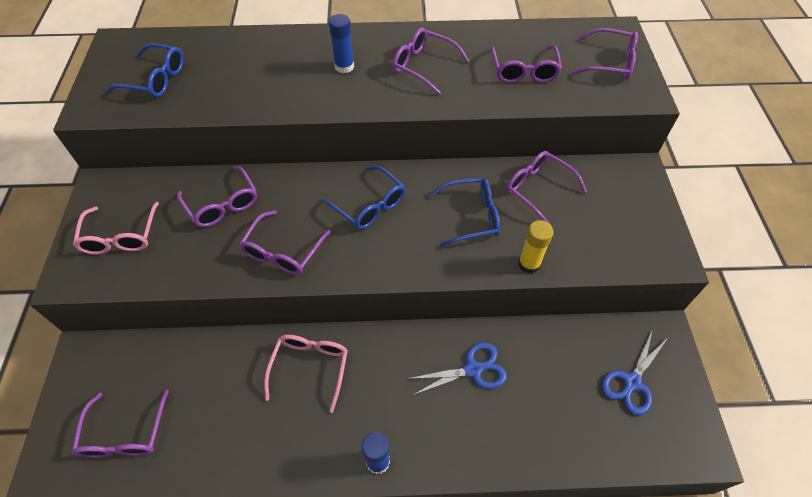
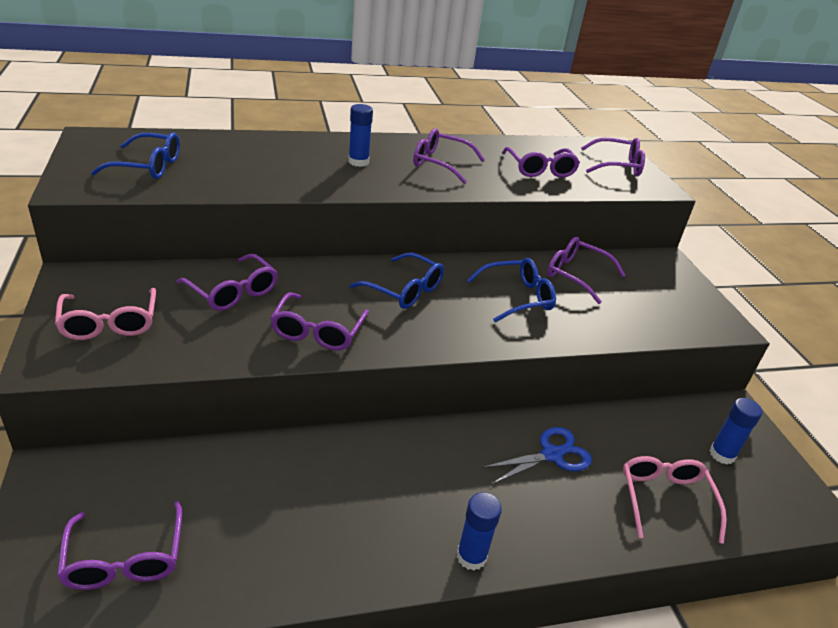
camera: 15 degrees left, 20 degrees down
pink glasses [264,335,348,413] -> pink glasses moved to [623,456,727,544]
yellow glue stick [518,220,554,274] -> none
blue scissors [601,329,668,416] -> blue glue stick [709,398,762,464]

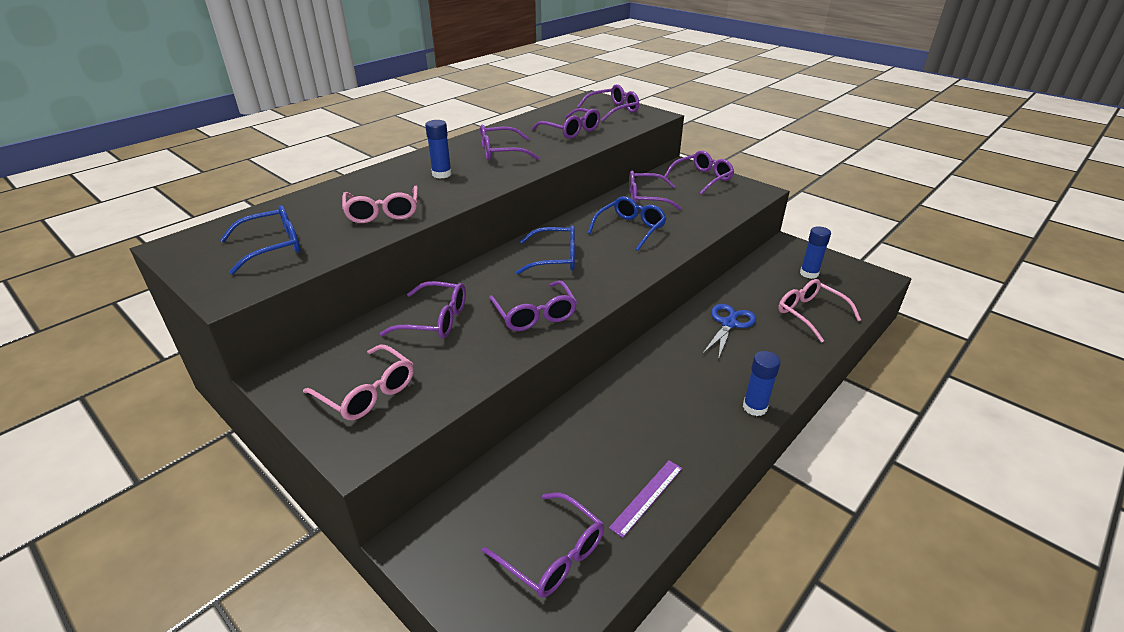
camera: 30 degrees left, 0 degrees up
none -> pink glasses [342,186,418,223]
none -> purple ruler [609,460,682,538]
none -> purple glasses [665,150,734,195]

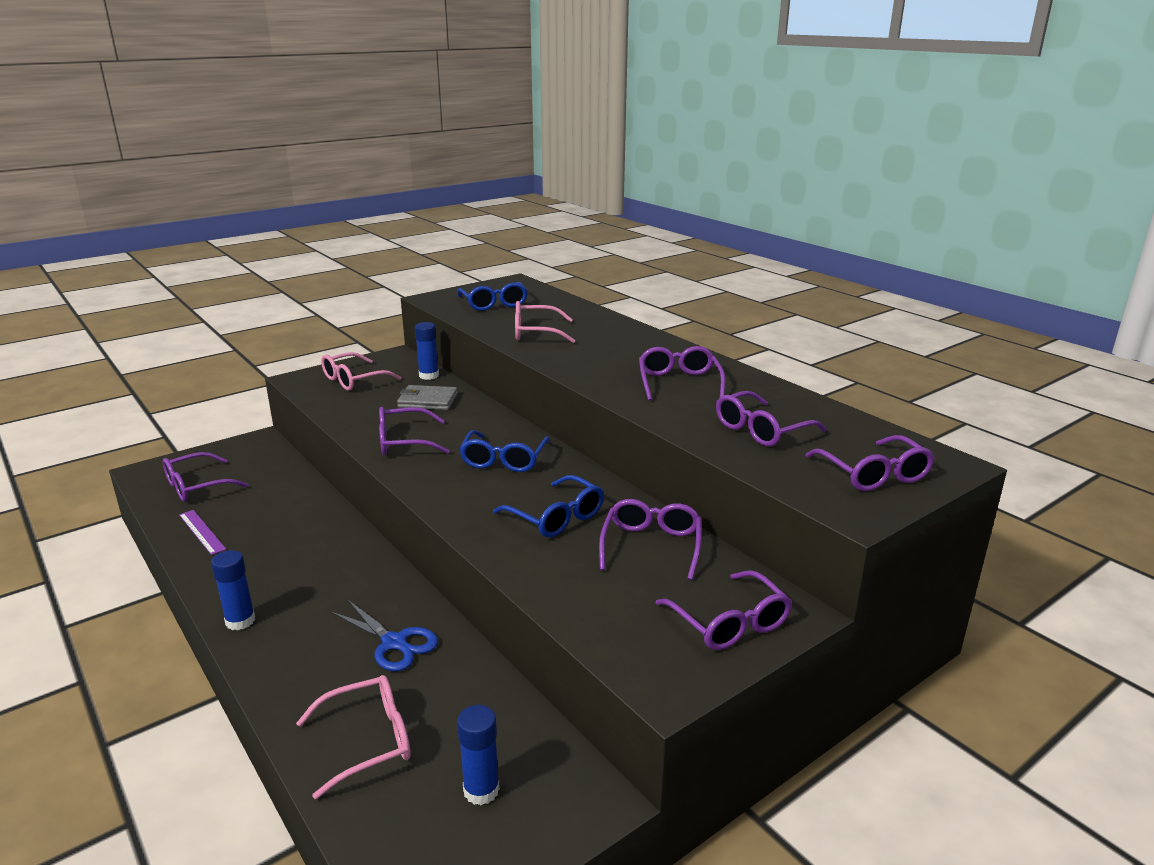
camera: 100 degrees right, 10 degrees down
purple glasses [380,281,466,338] -> grey wallet [397,385,458,410]
blue glue stick [425,120,452,179] -> blue glue stick moved to [414,322,439,380]

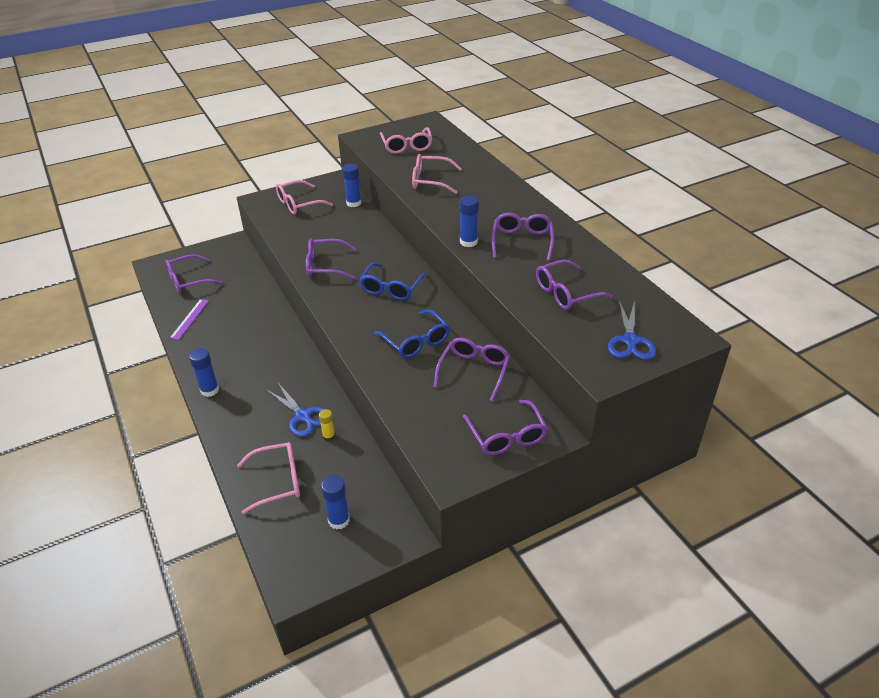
camera: 10 degrees right, 15 degrees up
purple ruler [179,510,226,555] -> purple ruler turned 45 degrees clockwise [170,299,209,340]
grey wallet [397,385,458,410] -> none
blue glasses [457,282,528,311] -> pink glasses [380,127,432,154]
purple glasses [805,435,935,491] -> blue scissors [608,301,656,360]
none -> yellow glue stick [319,409,335,441]
none -> blue glue stick [460,196,479,247]

